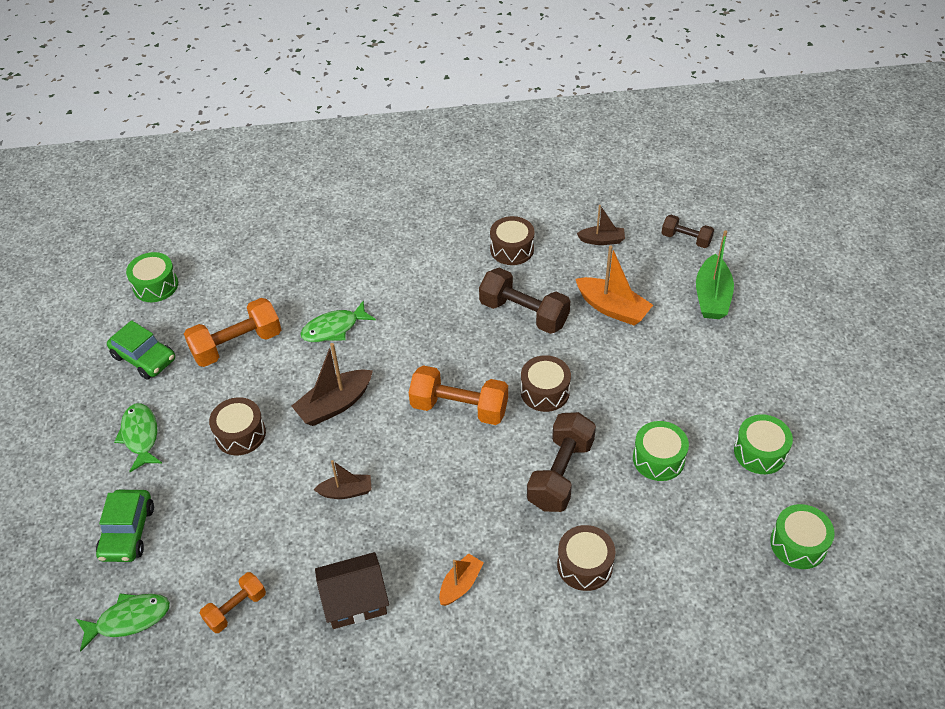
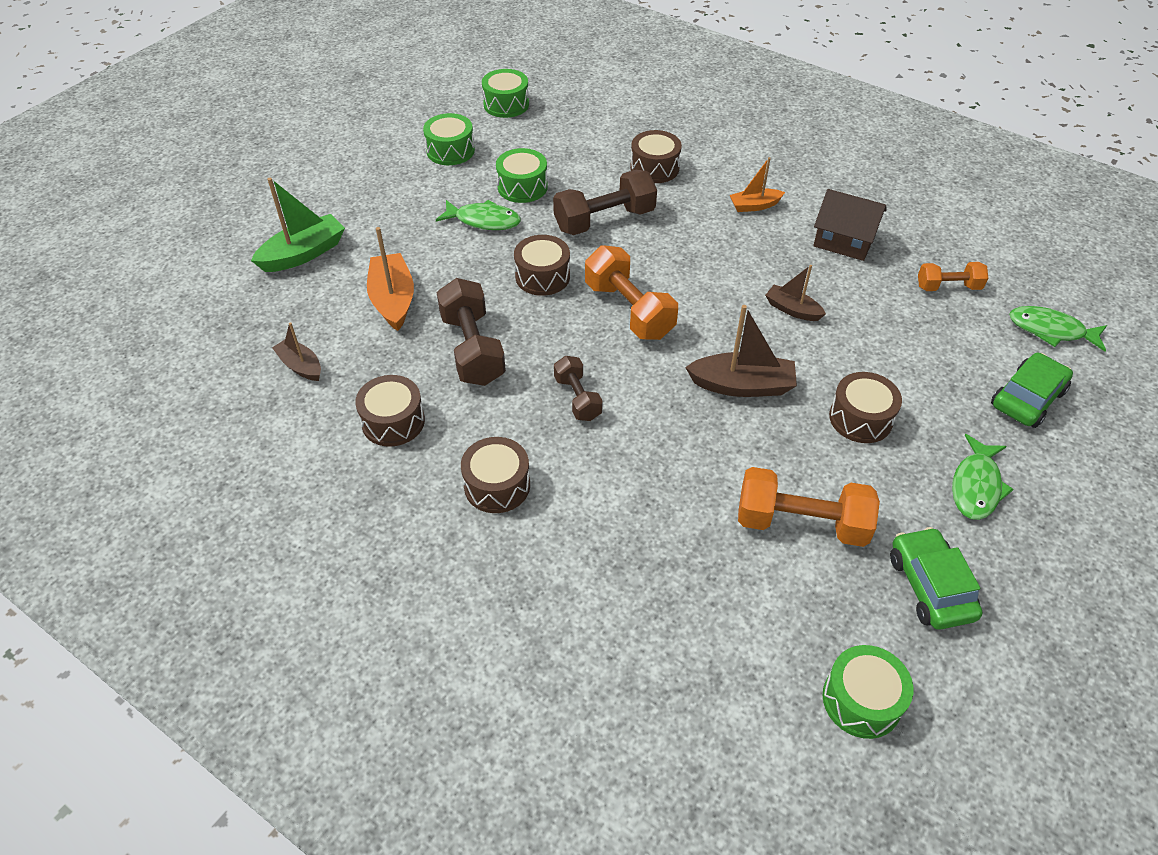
camera: 140 degrees left, 0 degrees up
green fish [300,301,376,342] -> green fish moved to [436,200,521,230]
brown dumbbell [661,215,714,248] -> brown dumbbell moved to [554,356,603,421]
none -> brown drum [461,437,530,513]

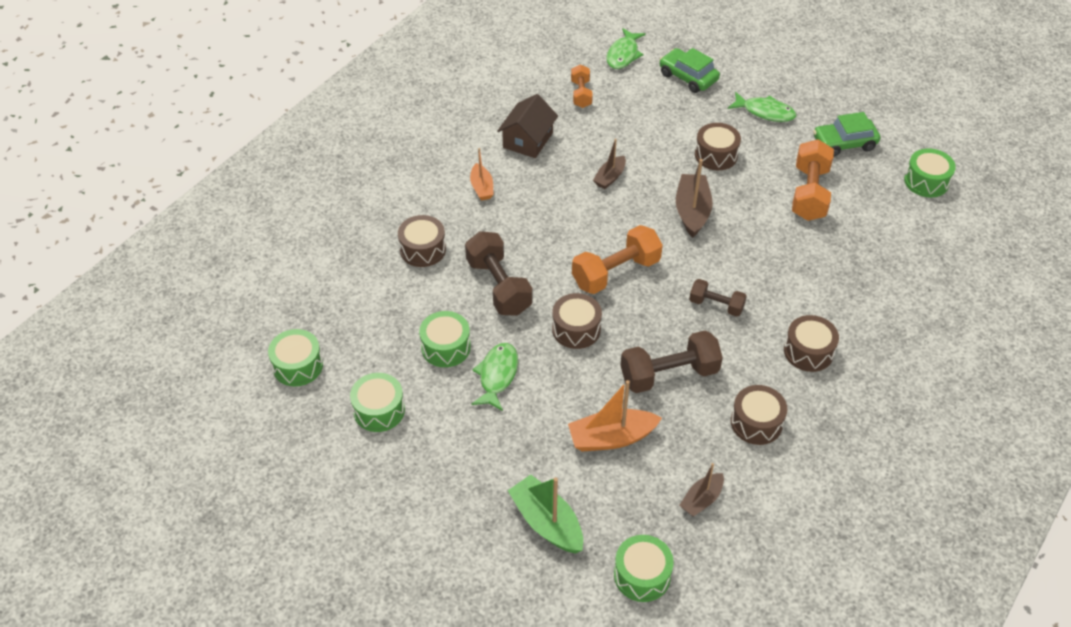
camera: 90 degrees left, 0 degrees up
brown dumbbell [554,356,603,421] -> brown dumbbell turned 45 degrees clockwise [689,279,747,317]
none -> green drum [614,535,674,602]

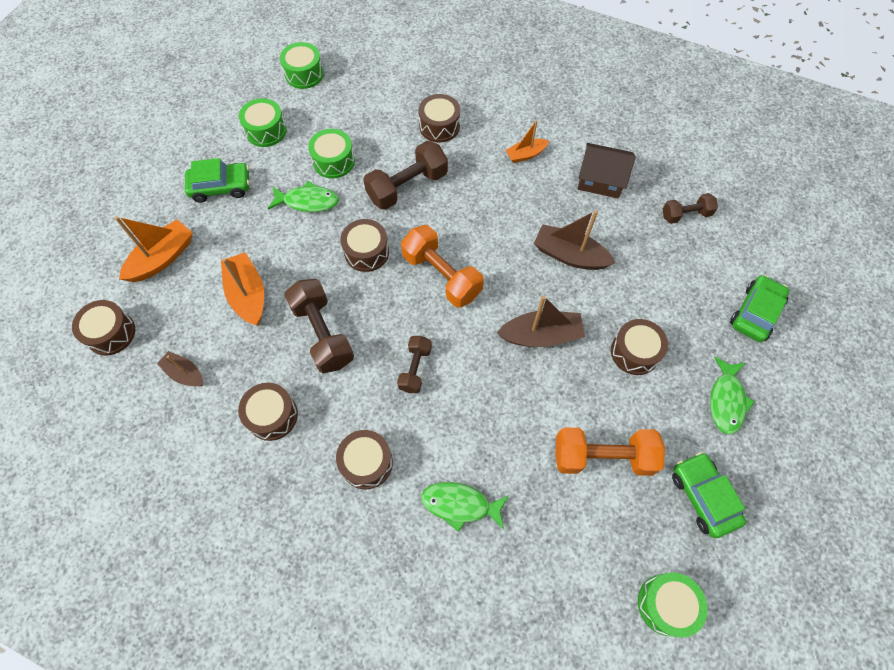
camera: 80 degrees right, 15 degrees up
green boat [508,475,583,554] -> orange boat [115,216,193,282]
orange dumbbell [571,64,593,108] -> brown dumbbell [663,193,718,224]
brown boat [593,139,626,189] -> brown boat [534,210,616,270], size x1.63
green fish [606,28,646,69] -> green fish moved to [421,482,509,532]
green drum [614,535,674,602] -> brown drum [72,300,135,356]
none -> green car [185,158,250,202]

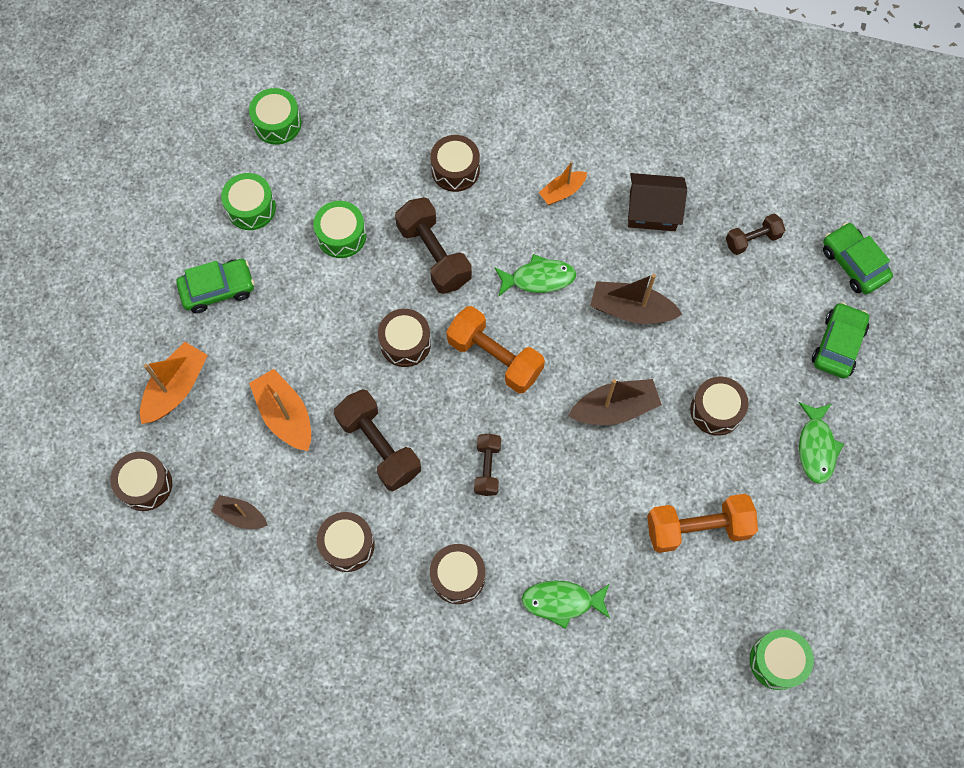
camera: 10 degrees left, 5 degrees up
green fish [268,181,339,212] -> green fish moved to [495,254,576,297]
brown dumbbell [363,141,448,210] -> brown dumbbell turned 75 degrees counterclockwise [395,197,472,294]
green car [672,452,746,538] -> green car moved to [823,222,893,294]

